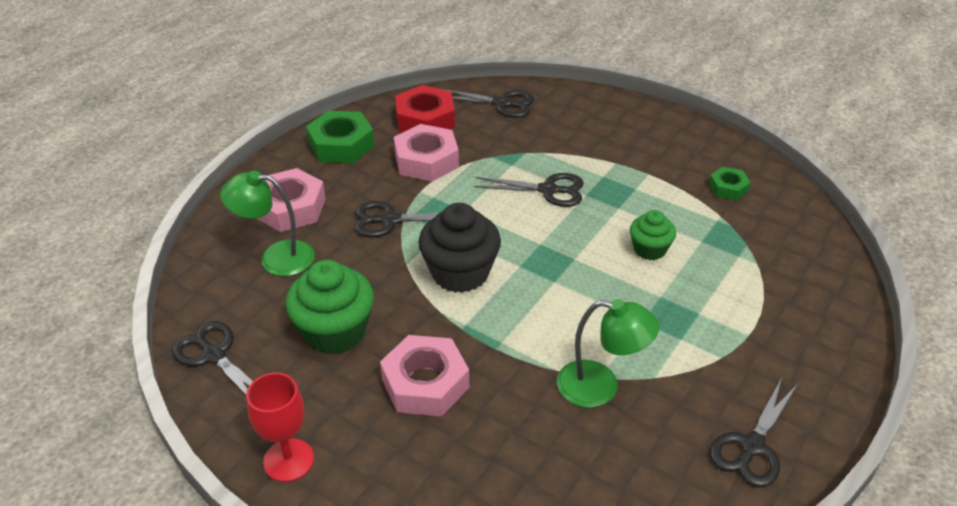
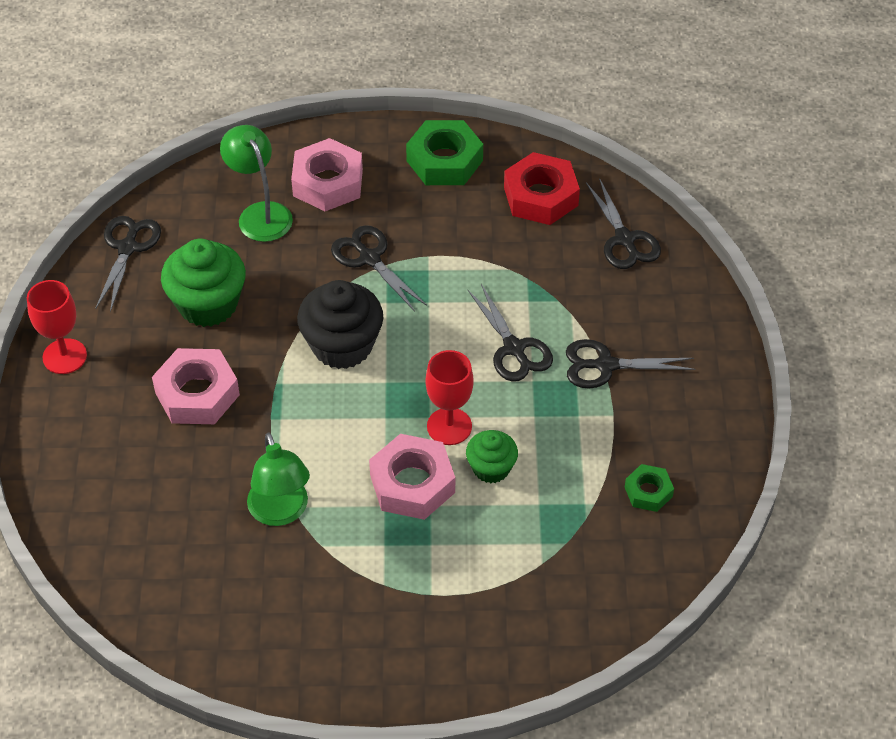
camera: 55 degrees right, 10 degrees up
pink nut [394,124,459,182] -> pink nut moved to [369,434,455,520]
black scissors [710,378,798,488] -> black scissors moved to [566,339,695,389]
none -> red goblet [425,350,474,445]

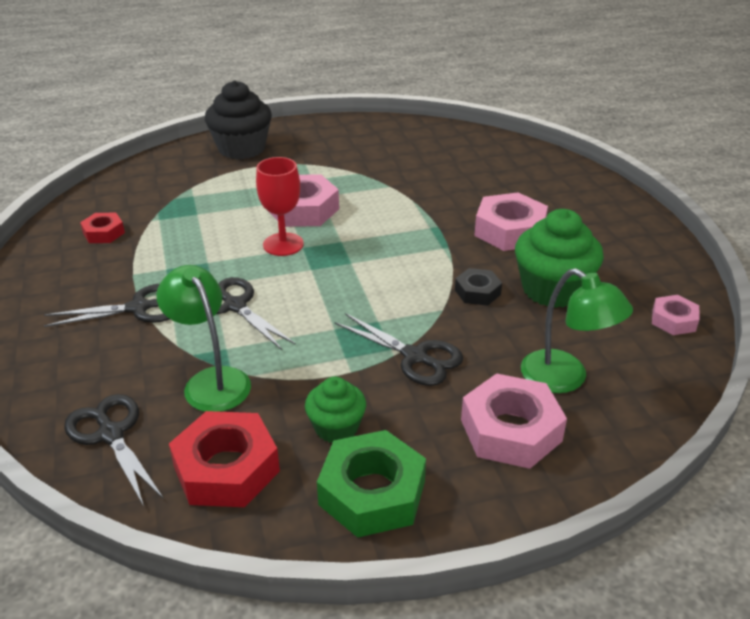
camera: 165 degrees right, 15 degrees down
red goblet [27,280,87,374] -> none
black scissors [95,216,161,312] -> pink nut [652,295,700,335]
green lamp [247,432,310,526] -> green lamp moved to [156,265,251,412]
black cupcake [297,280,383,369] -> black cupcake moved to [205,80,272,159]
green cupcake [466,430,518,483] -> green cupcake moved to [305,376,366,443]
green nut [625,464,674,512] -> red nut [80,213,125,243]
none -> black nut [455,268,502,306]

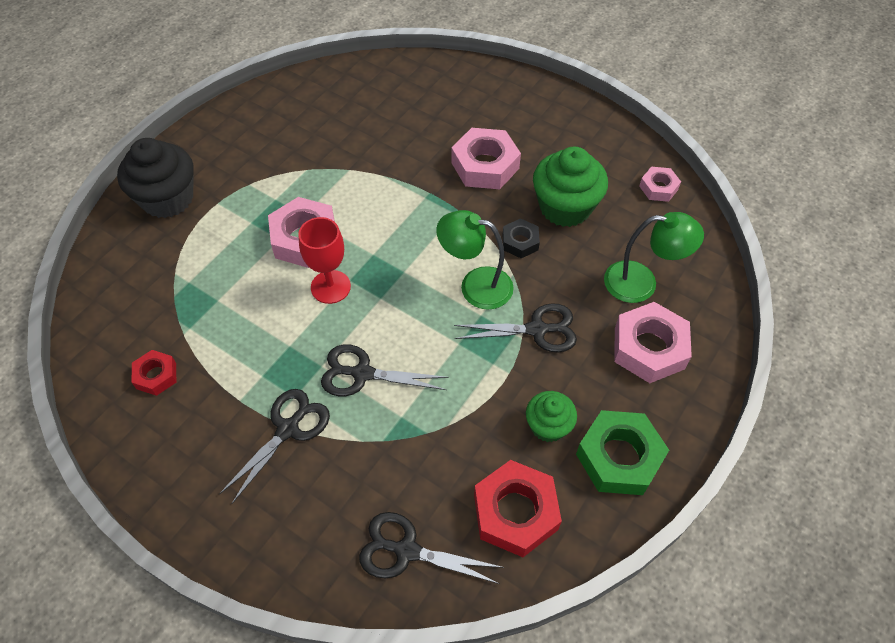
camera: 40 degrees left, 20 degrees up
green lamp [156,265,251,412] -> green lamp moved to [436,210,514,310]

